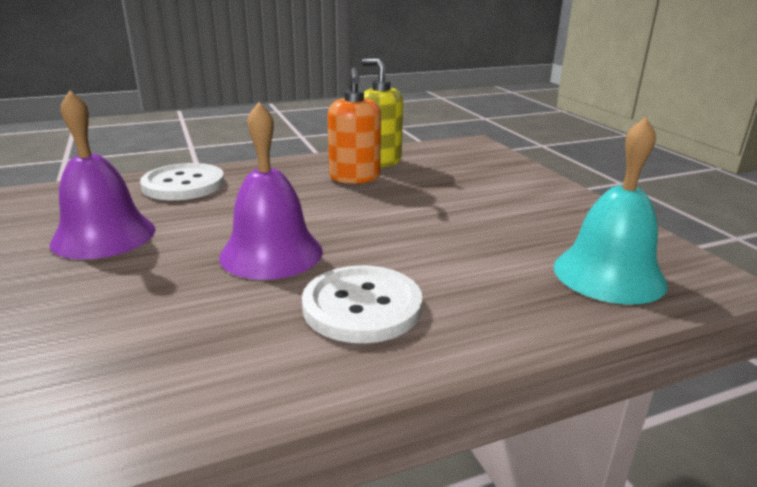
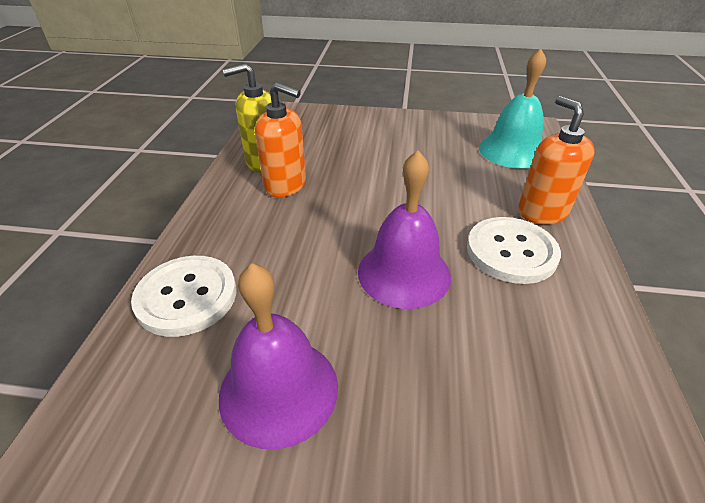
camera: 60 degrees left, 15 degrees up
none -> orange soap dispenser [518,96,595,224]

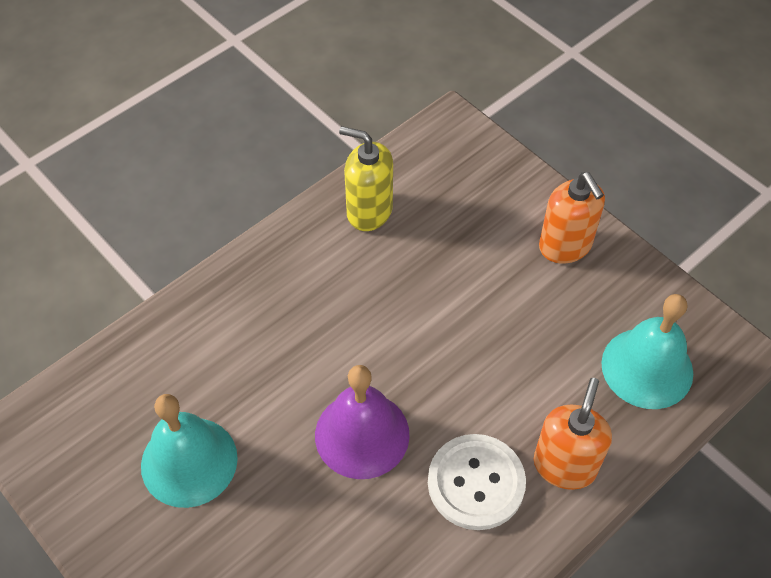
camera: 40 degrees right, 15 degrees up
white button [131,256,237,337] -> none
purple bell [219,263,338,450] -> turquoise bell [141,394,238,508]
orange soap dispenser [255,82,306,197] -> orange soap dispenser moved to [539,172,605,264]

